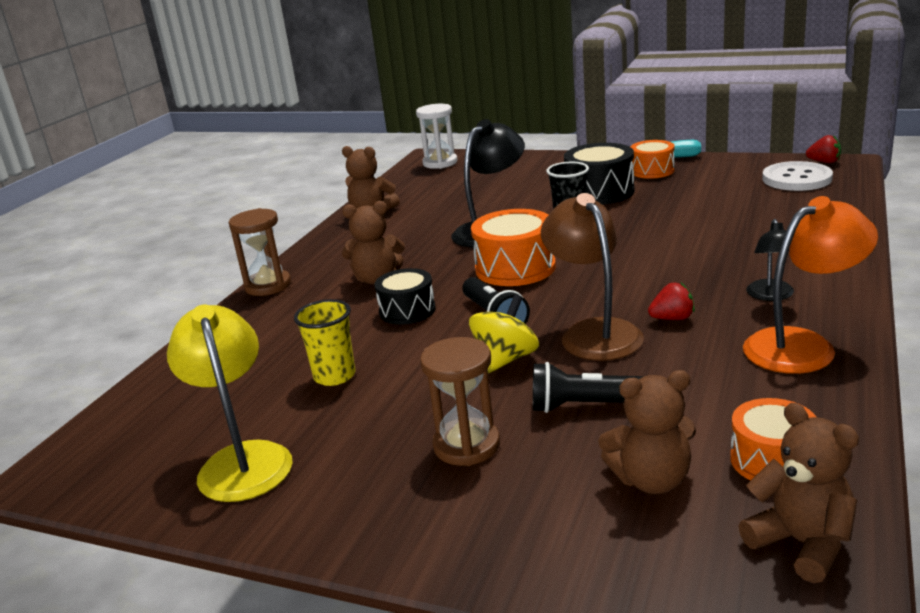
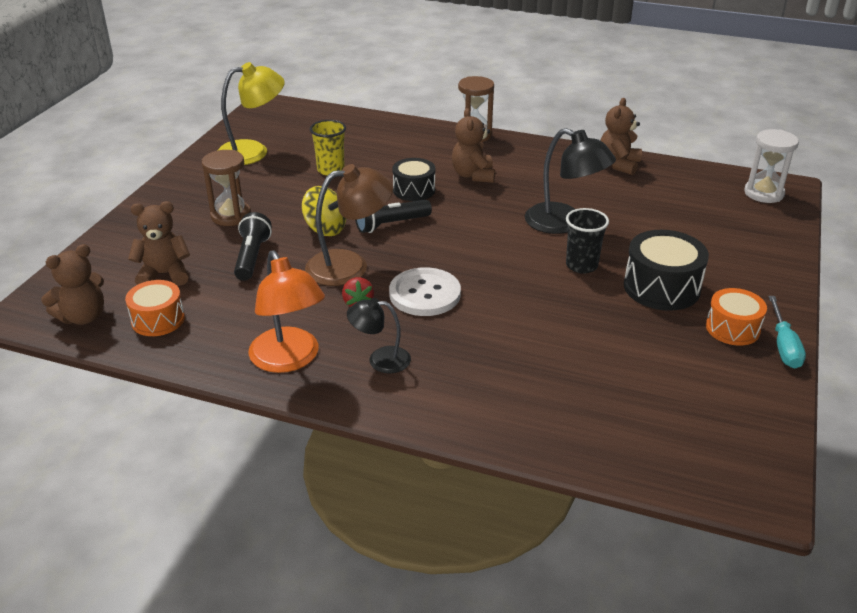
camera: 85 degrees right, 10 degrees up
orange drum [471,209,556,286] -> none
brown teddy bear [598,370,696,494] -> brown teddy bear turned 90 degrees clockwise [128,201,190,286]
white button [762,161,833,191] -> white button moved to [389,267,461,316]
red strawberry [806,135,841,163] -> none

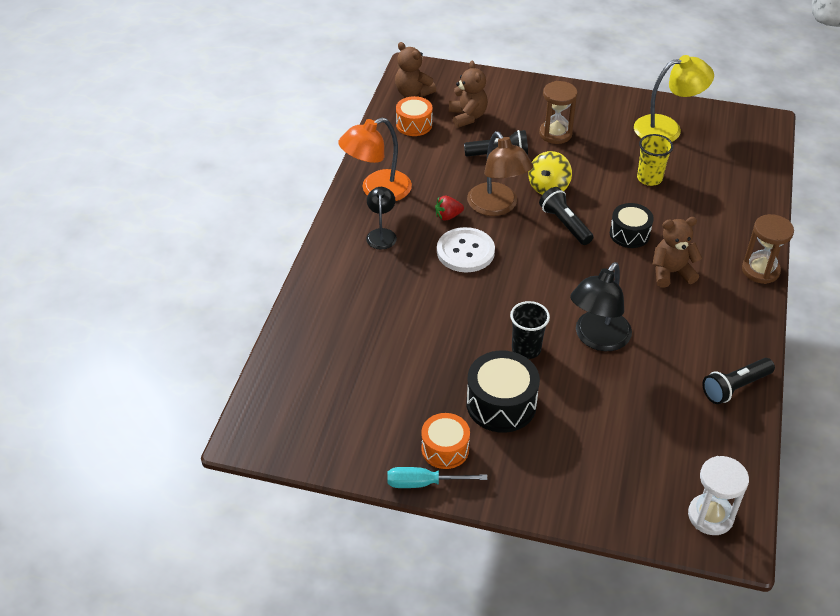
camera: 85 degrees right, 10 degrees up
yellow lamp [217,62,285,165] -> yellow lamp turned 75 degrees counterclockwise [634,55,714,142]
brown teddy bear [600,98,642,175] -> black flashlight [702,358,775,404]

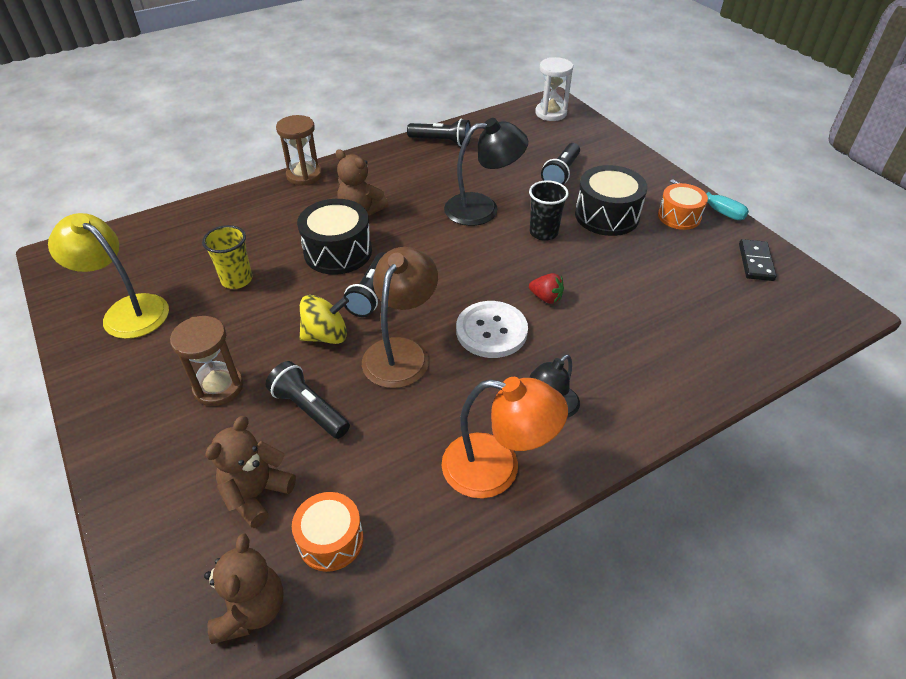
camera: 135 degrees left, 0 degrees up
red strawberry [435,196,464,221] -> red strawberry moved to [529,273,564,304]
black drum [610,203,654,248] -> black drum [297,199,372,275], size x1.52
none -> black flashlight [541,143,580,184]
none -> black domino [739,239,776,281]

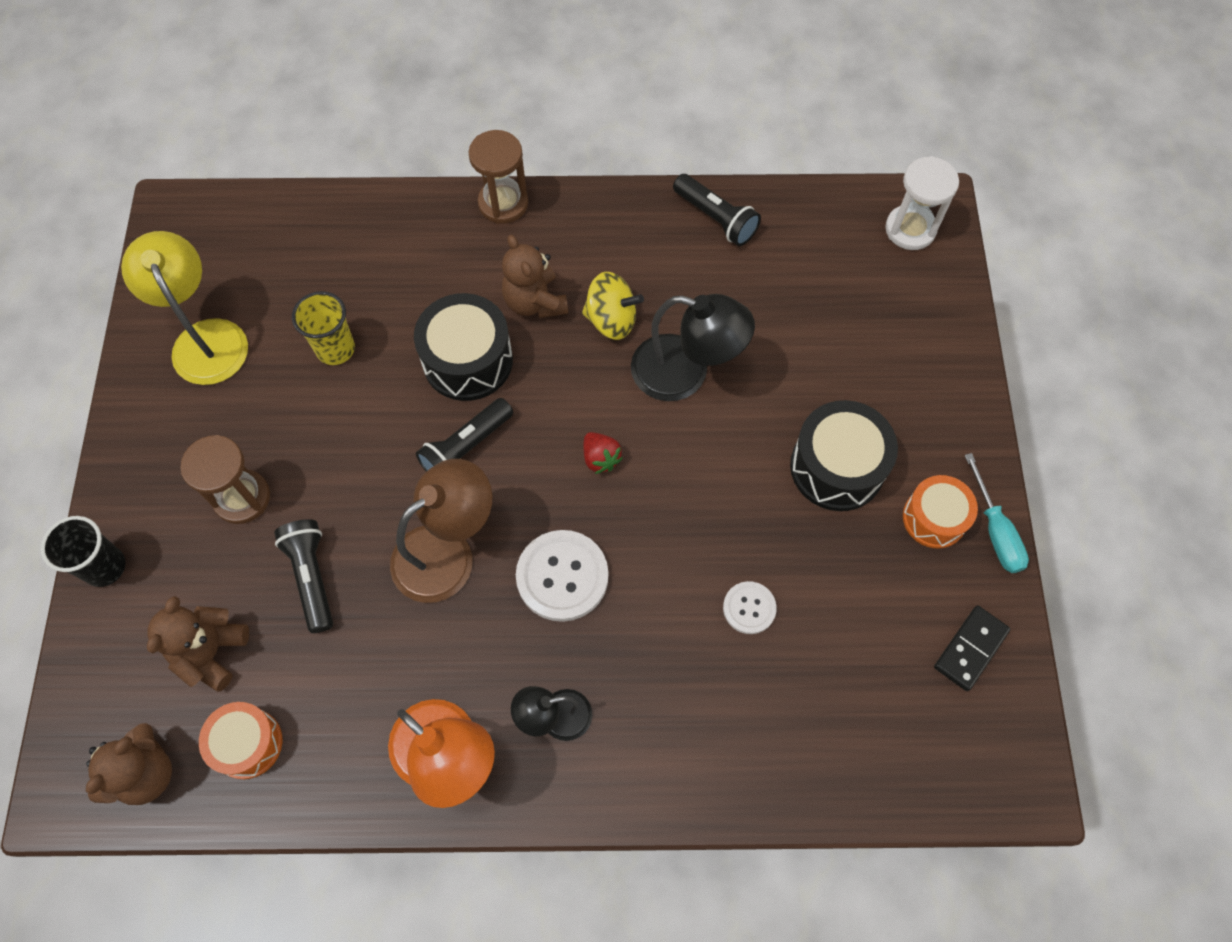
camera: 30 degrees right, 20 degrees up
brown teddy bear [205,416,296,528] -> brown teddy bear turned 45 degrees counterclockwise [147,596,249,692]
yellow spinning top [300,295,349,344] -> yellow spinning top moved to [582,272,644,340]
black cup [529,180,569,241] -> black cup moved to [41,516,126,587]
red strawberry [529,273,564,304] -> red strawberry moved to [584,432,623,474]
black flashlight [541,143,580,184] -> none
none -> white button [723,581,777,634]

